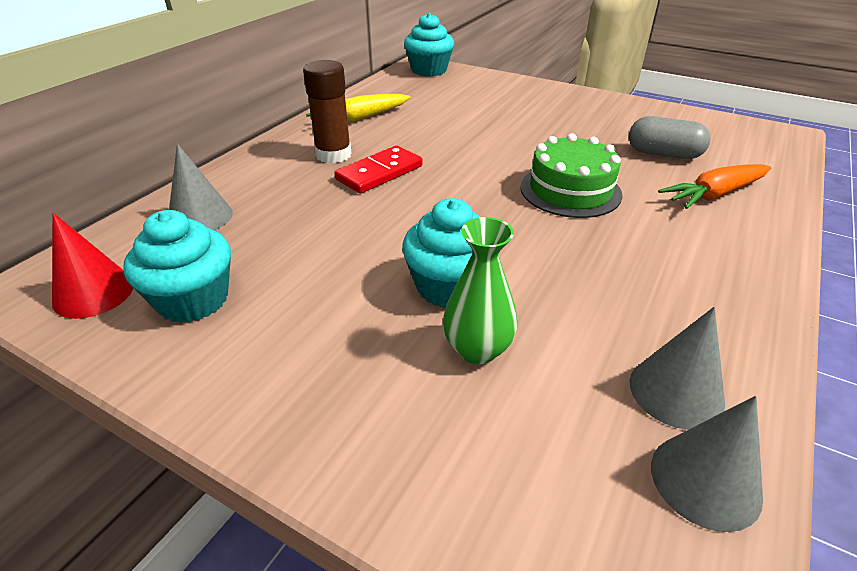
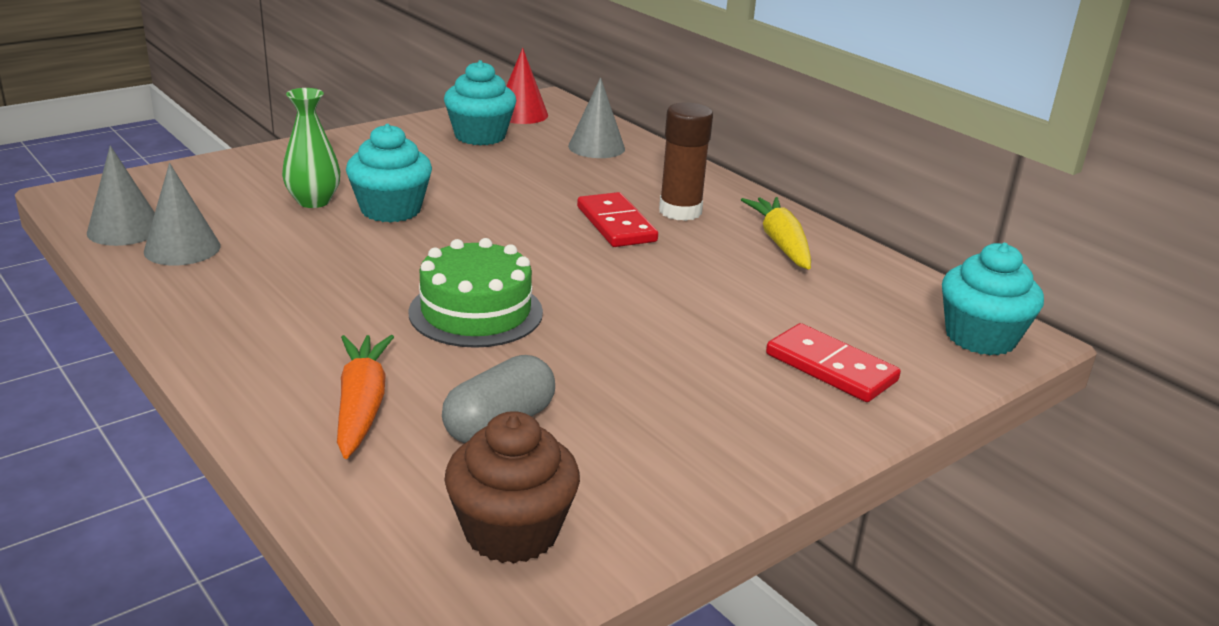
camera: 110 degrees right, 10 degrees down
none -> brown cupcake [444,411,580,564]
none -> red domino [766,323,901,402]

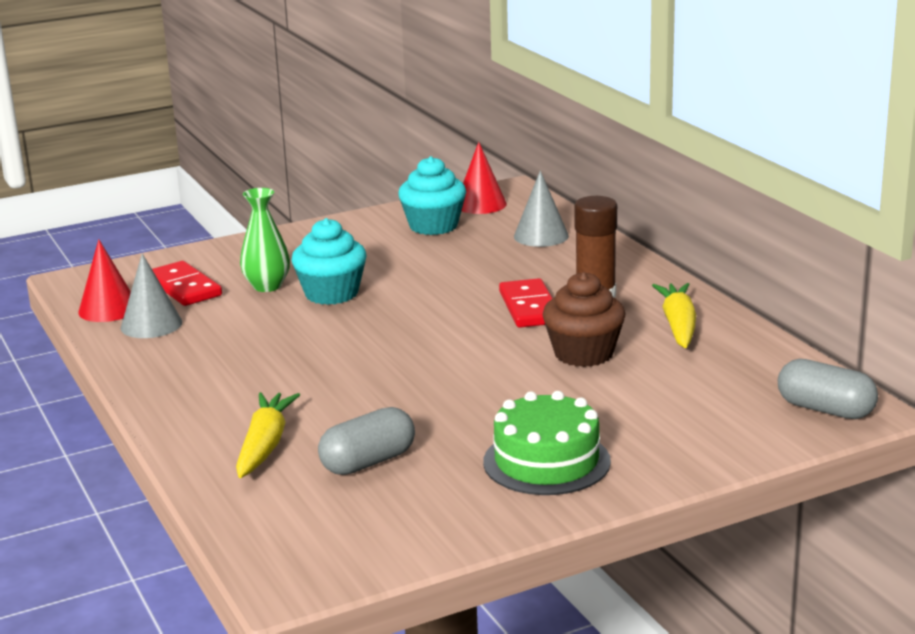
camera: 15 degrees right, 5 degrees down
grey cone [87,146,155,246] -> red cone [78,239,131,322]
orange carrot [337,335,394,459] -> yellow carrot [236,392,300,478]
green cake [408,238,543,348] -> green cake moved to [483,391,611,495]
brown cupcake [444,411,580,564] -> brown cupcake moved to [542,272,625,367]
red domino [766,323,901,402] -> red domino moved to [152,261,222,306]
turquoise cupcake [942,243,1044,355] -> grey capsule [778,359,878,419]

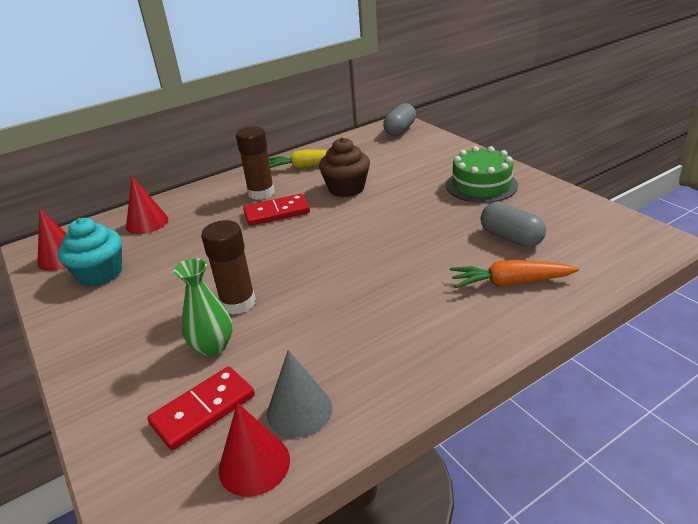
camera: 95 degrees left, 10 degrees up
yellow carrot [236,392,300,478] -> orange carrot [450,260,579,288]
turquoise cupcake [292,218,367,305] -> brown glue stick [201,220,256,315]
grey cone [514,170,569,247] -> red cone [126,176,168,234]

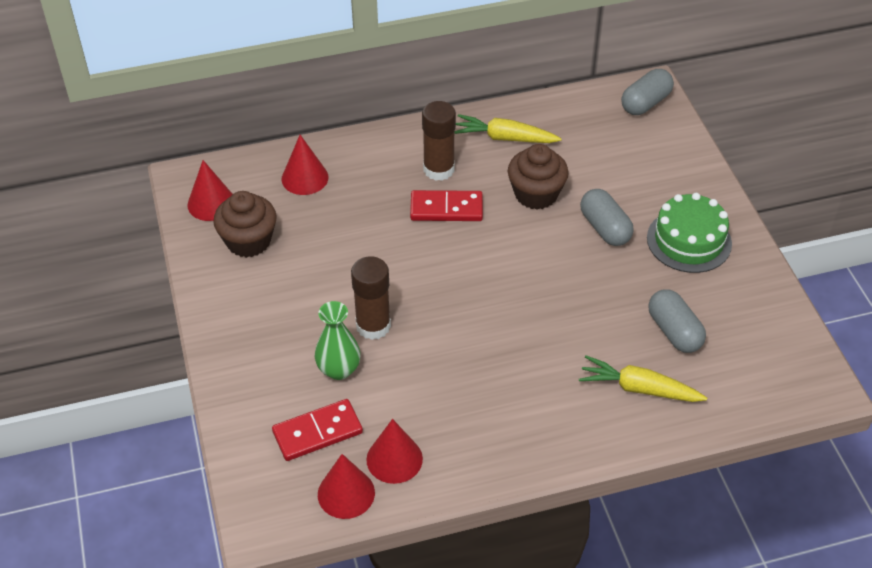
camera: 15 degrees right, 15 degrees up
turquoise cupcake [58,218,122,287] -> brown cupcake [213,191,277,258]
grey cone [267,350,332,438] -> red cone [366,419,423,484]
orange carrot [450,260,579,288] -> yellow carrot [579,355,707,402]
none -> grey capsule [580,189,634,246]

